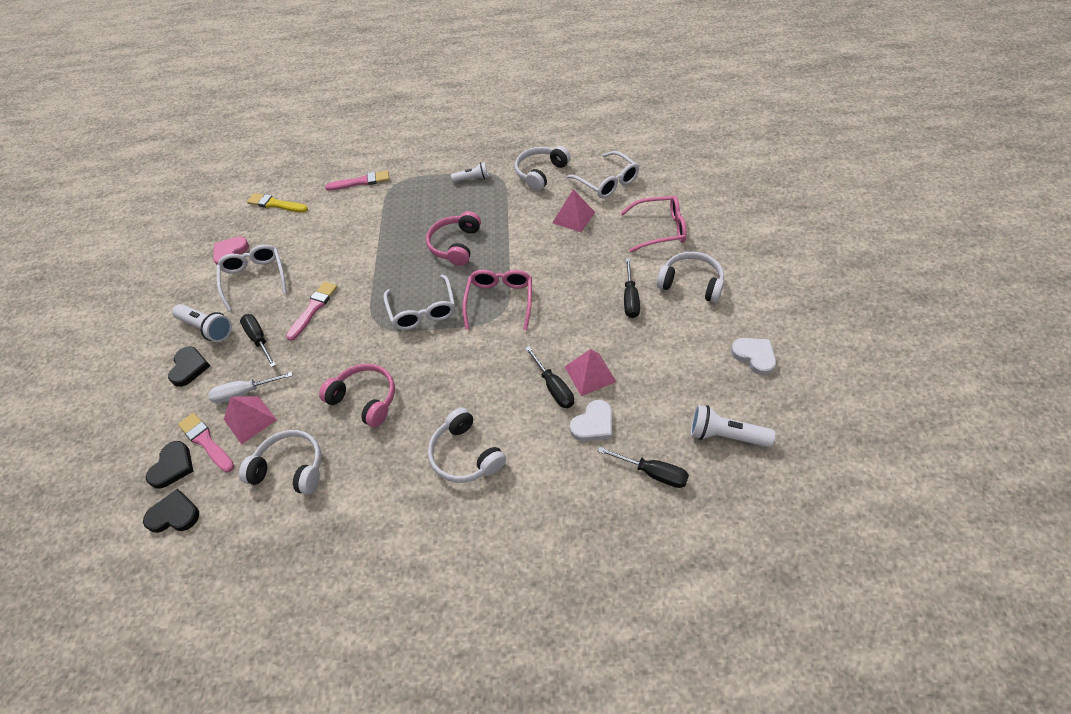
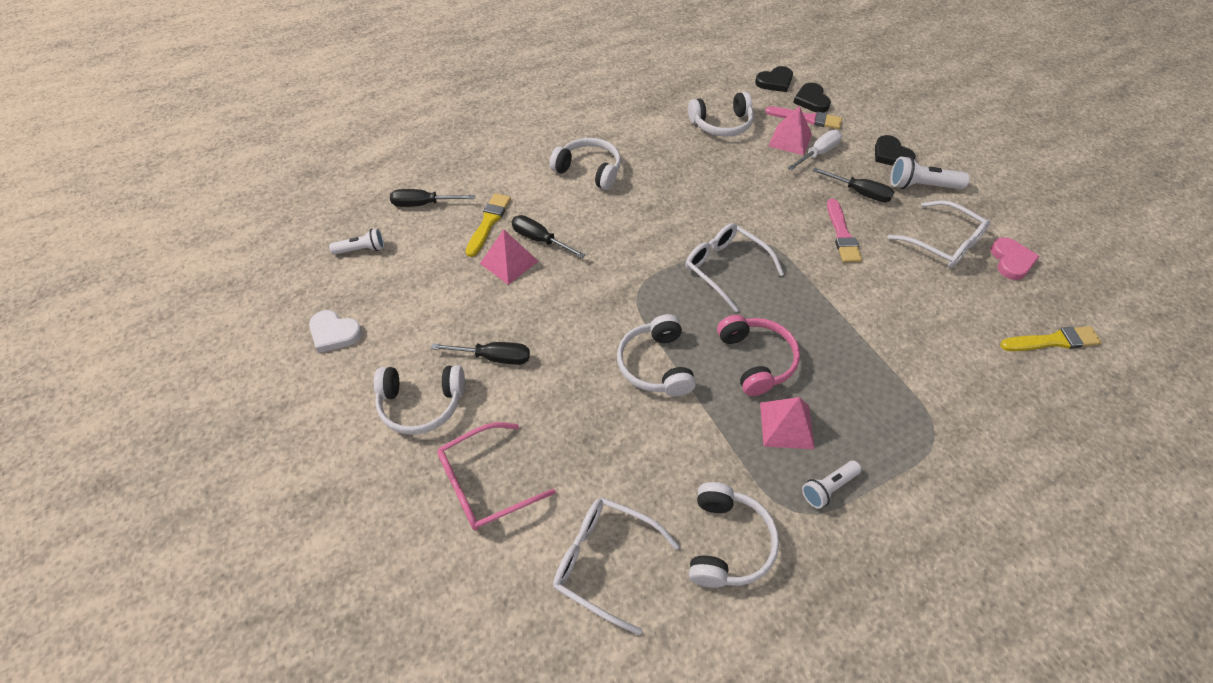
camera: 150 degrees right, 0 degrees up
pink headphones [319,364,395,427] -> none
pink brush [325,170,390,191] -> none
pink glasses [463,270,532,330] -> none
pink pyramid [552,190,595,232] -> pink pyramid moved to [760,397,815,449]
white heart [570,400,612,441] -> yellow brush [465,193,511,257]
black screwdriver [624,258,640,318] -> black screwdriver turned 120 degrees clockwise [431,342,530,365]
white flashlight [690,405,775,447] -> white flashlight [329,228,384,255], size x0.66
none -> white headphones [617,314,696,397]

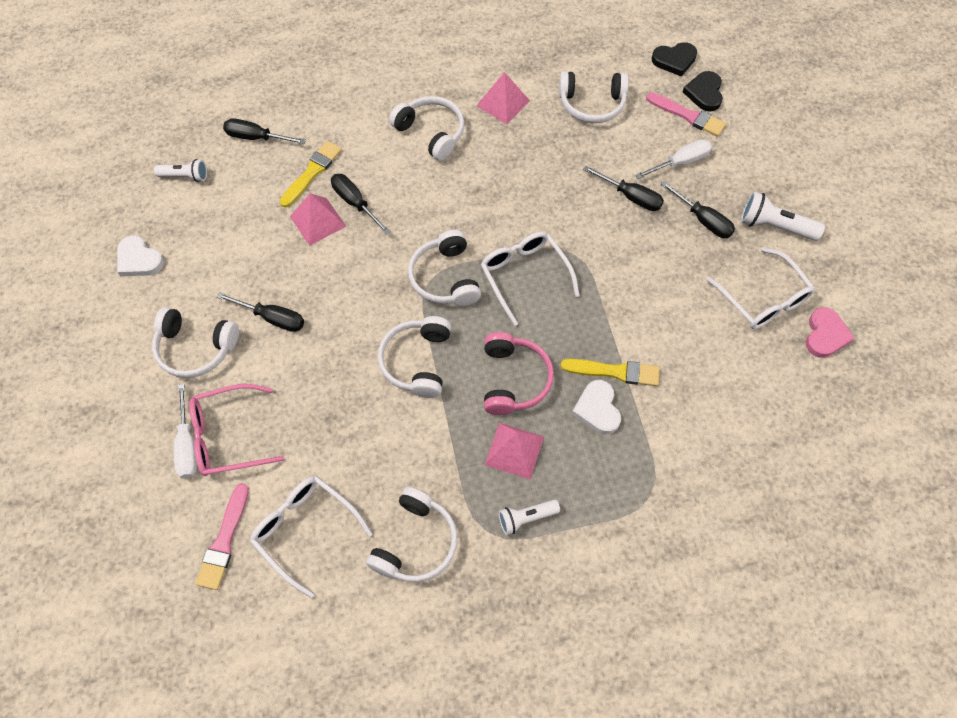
camera: 15 degrees right, 10 degrees up
pink pyramid [769,106,812,155] -> pink pyramid moved to [476,72,530,124]
pink brush [827,199,862,263] -> pink brush moved to [196,483,249,590]
black heart [875,135,916,166] -> none
yellow brush [1000,326,1102,351] -> yellow brush moved to [561,359,660,386]
none -> white screwdriver [174,384,197,479]
none -> white headphones [408,230,481,306]
none -> white heart [572,380,621,434]
none -> black screwdriver [583,166,664,211]

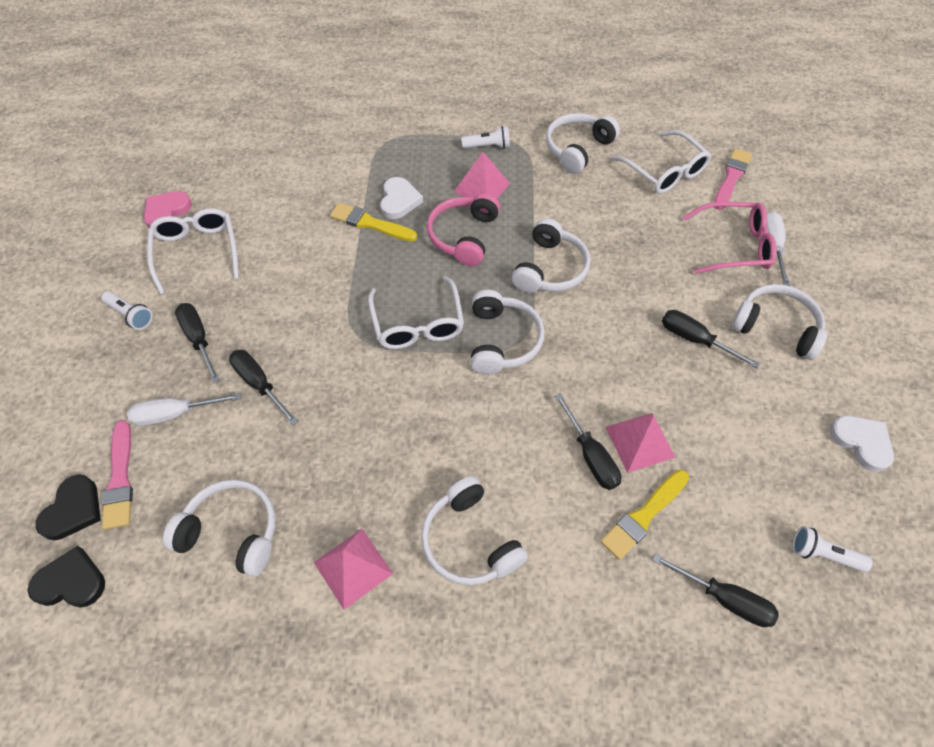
camera: 165 degrees left, 5 degrees down
pink brush [646,92,726,137] -> pink brush turned 150 degrees counterclockwise [102,420,133,530]
white flashlight [741,191,825,241] -> white flashlight [101,291,153,330], size x0.66

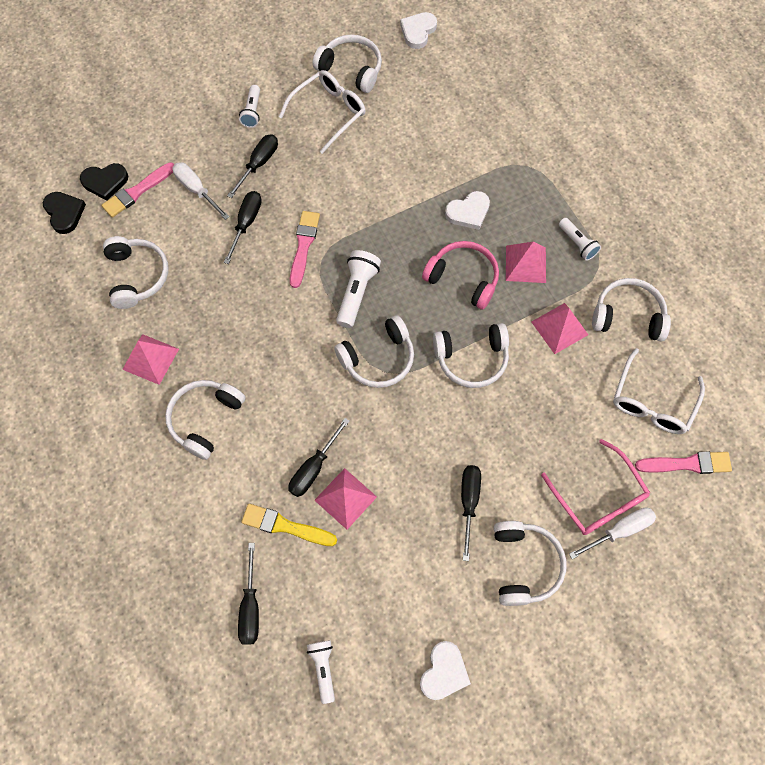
camera: 60 degrees right, 10 degrees up
pink heart [144,191,192,228] -> white headphones [312,34,382,93]
yellow brush [330,203,417,241] -> none
white glasses [368,276,464,349] -> white flashlight [336,250,381,328]
pink headphones [427,193,500,266] -> pink headphones turned 45 degrees clockwise [422,241,499,310]
none -> pink brush [290,211,320,288]
none -> white heart [400,12,437,49]
none -> pink pyramid [532,303,588,354]

